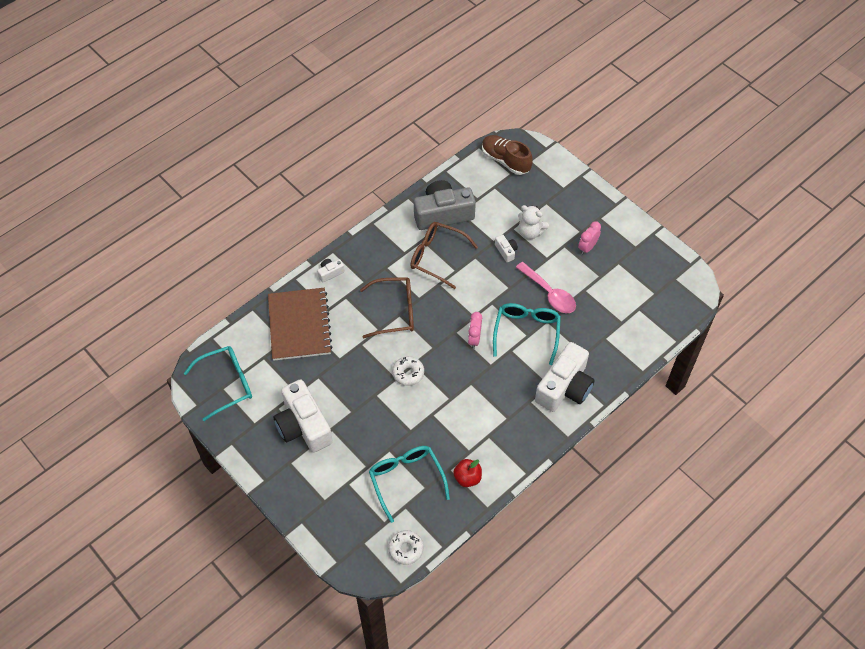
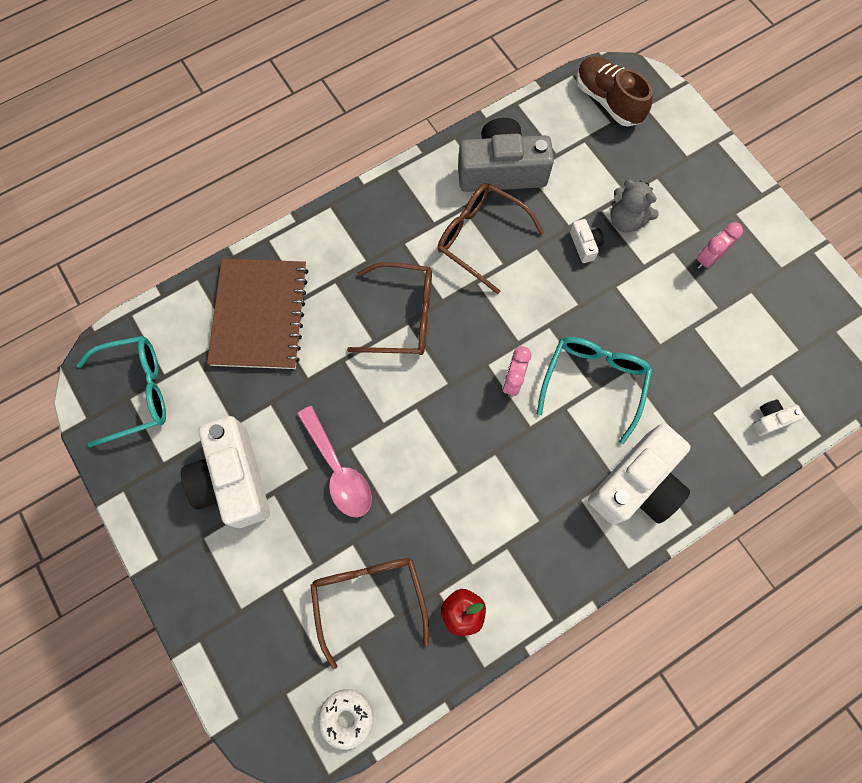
camera: 10 degrees right, 15 degrees up
white camera [317,259,345,283] -> white camera moved to [753,399,804,436]
turquoise glasses [369,446,450,523] -> brown glasses [310,558,429,670]
white donut [392,356,424,386] -> none
pink spoon [515,262,576,313] -> pink spoon moved to [297,406,372,518]
white teddy bear [518,205,549,239] -> grey teddy bear [610,180,659,232]

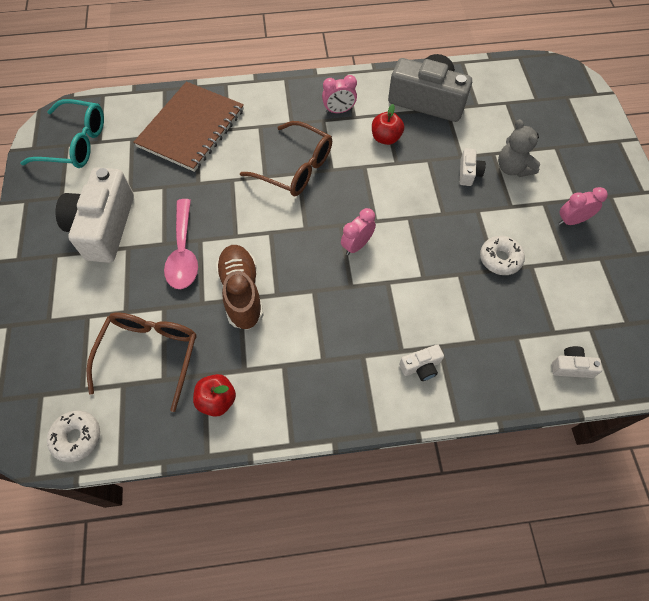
camera: 25 degrees right, 10 degrees down
brown glasses [437,183,544,294] -> red apple [372,104,404,145]
turquoise glasses [537,337,652,444] -> none
brown shoe [576,56,653,127] -> brown shoe moved to [216,245,263,330]
white camera [588,423,691,524] -> white camera [399,344,444,381], size x0.43
none -> pink clock [322,75,357,113]
none -> white donut [480,236,525,275]

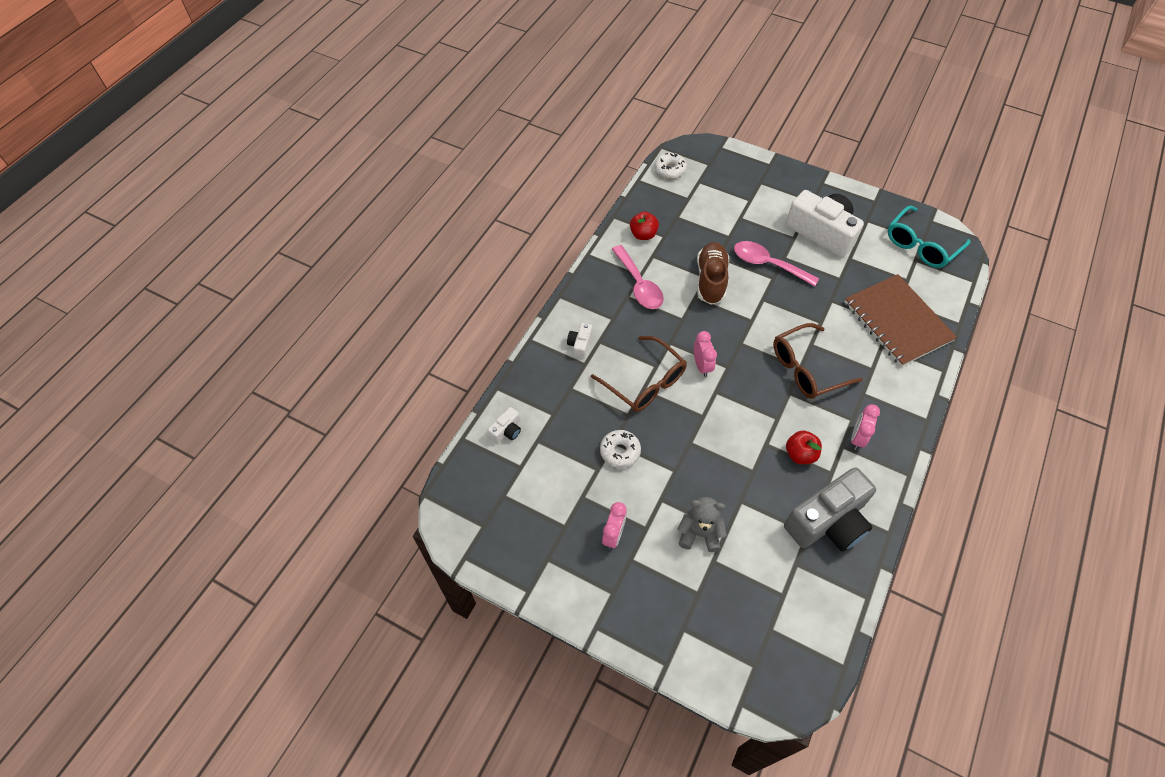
camera: 125 degrees right, 5 degrees down
brown glasses [86,312,197,412] -> brown glasses moved to [591,336,687,412]
brown shoe [216,245,263,330] -> brown shoe turned 105 degrees counterclockwise [697,242,729,305]
white camera [460,148,486,186] -> none
none -> pink spoon [612,245,664,309]

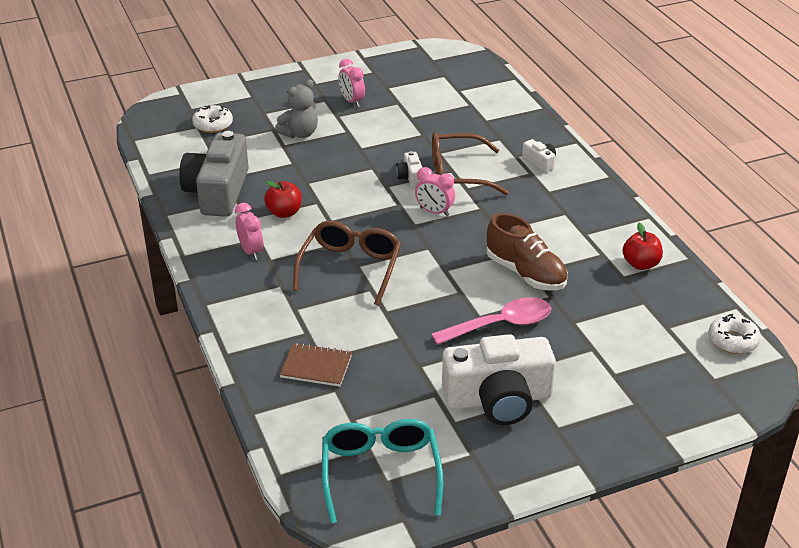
camera: 130 degrees right, 20 degrees down
white camera [488,407,521,443] -> white camera moved to [396,151,422,187]
white donut [600,430,641,468] -> white donut moved to [192,105,233,133]
pink spoon [612,245,664,309] -> none
brown notebook [844,274,957,367] -> brown notebook [279,343,352,387], size x0.49

